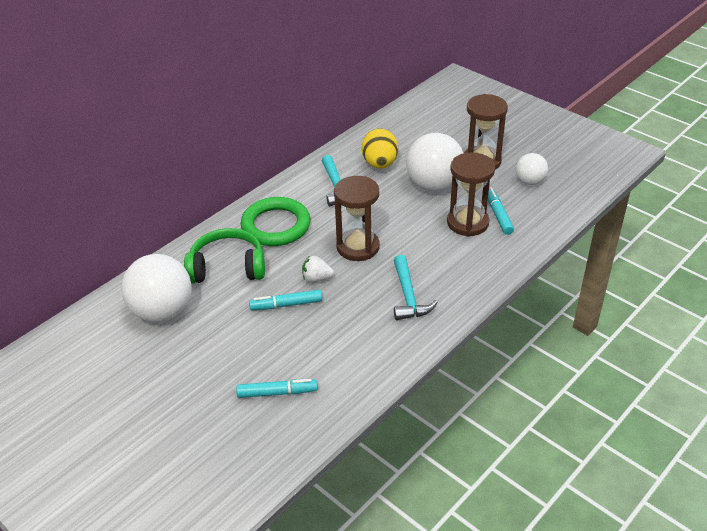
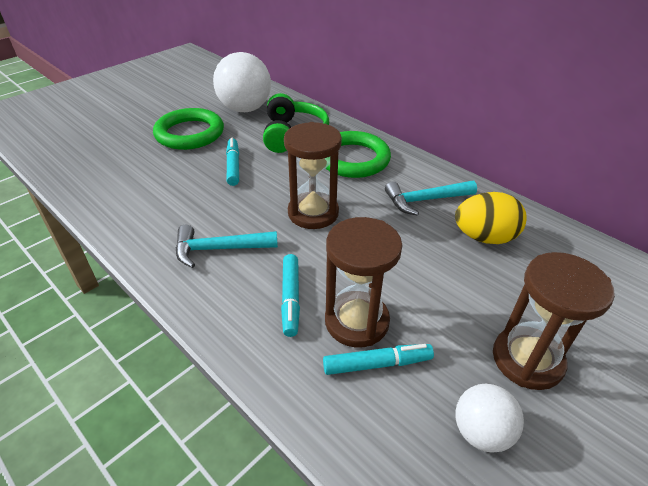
camera: 90 degrees right, 0 degrees up
turquoise marker [236,379,318,398] -> turquoise marker moved to [281,254,300,337]
white strawberry [302,256,334,282] -> none
white ball [406,133,463,192] -> none
none -> green ring [153,108,224,150]

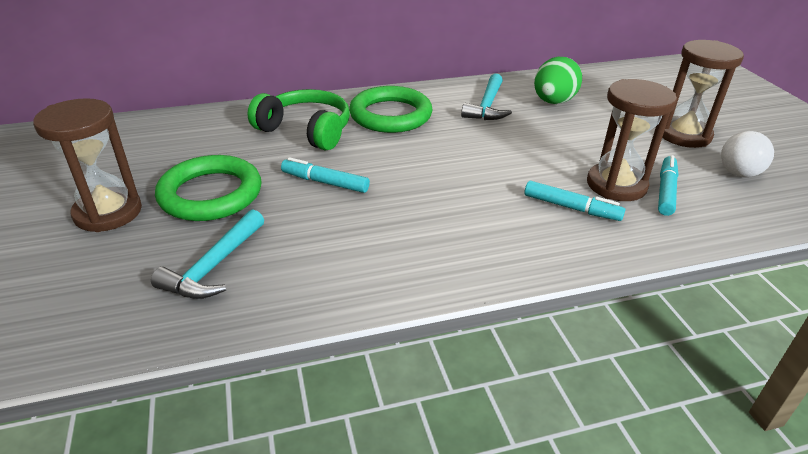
camera: 60 degrees left, 5 degrees down
turquoise hammer [176,225,278,268] -> turquoise hammer moved to [151,209,264,299]
white ball [213,52,271,112] -> none
brown hourglass [284,122,342,229] -> brown hourglass moved to [33,98,142,232]
yellow egg [455,192,527,244] -> green egg [534,57,582,104]

